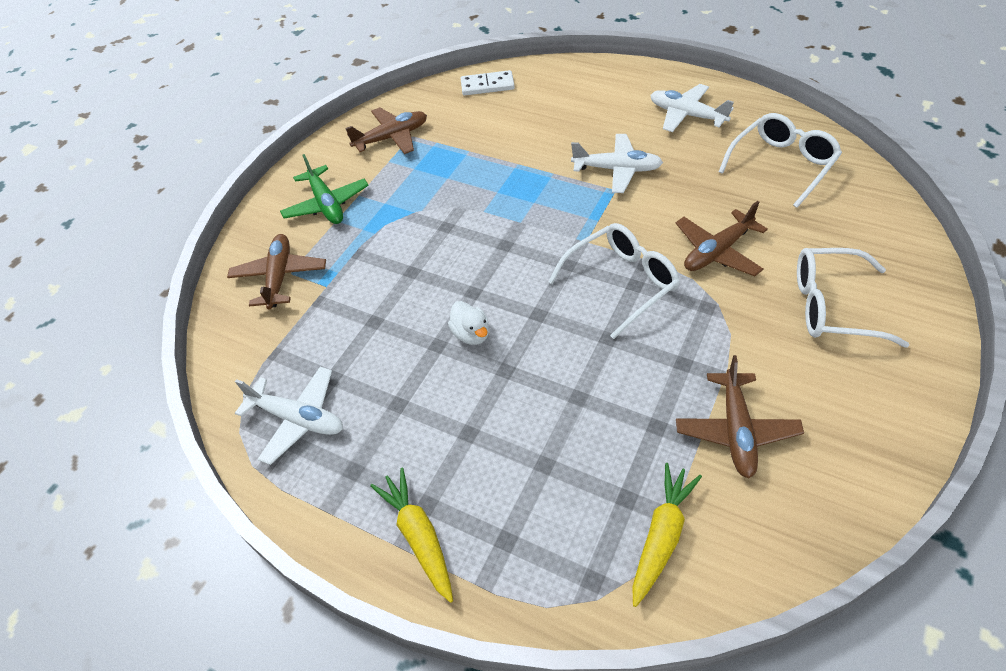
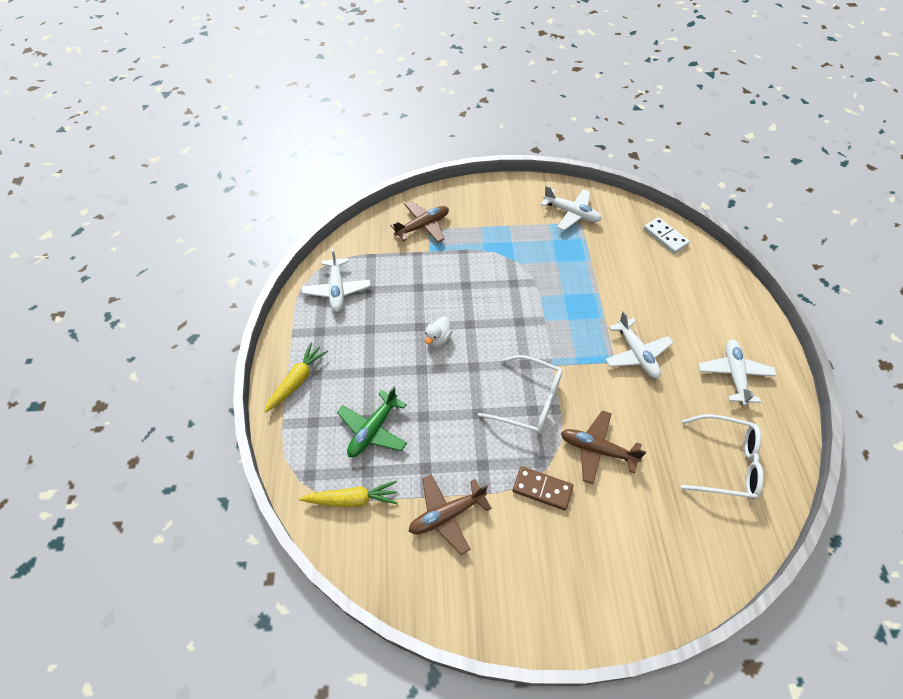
camera: 55 degrees right, 5 degrees up
green plane [280,154,369,224] -> green plane moved to [337,386,407,457]
brown plane [345,107,427,154] -> white plane [541,186,602,231]
white glasses [797,248,909,348] -> none
none -> brown domino [513,466,573,511]

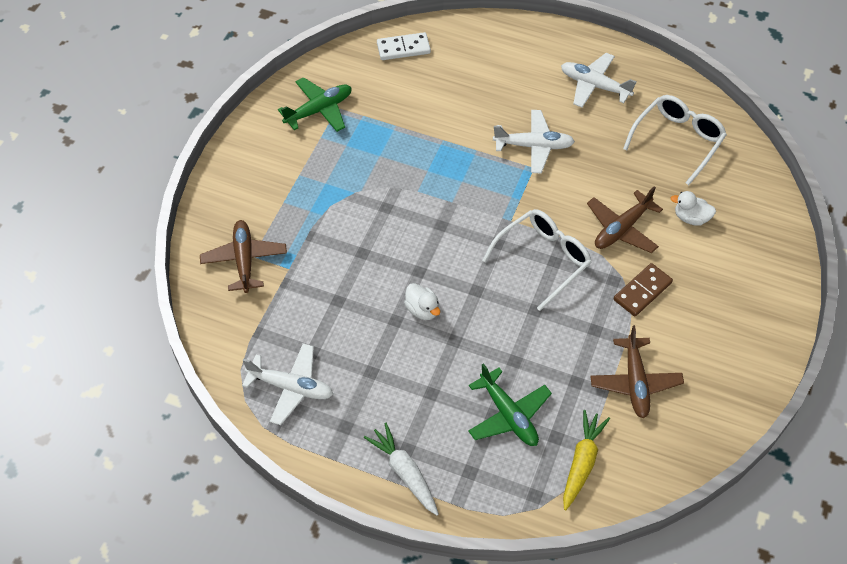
camera: 65 degrees left, 0 degrees up
yellow carrot [264,342,328,413] -> white carrot [364,423,439,516]
white plane [541,186,602,231] -> green plane [278,77,352,132]
none -> white duck [671,191,716,226]

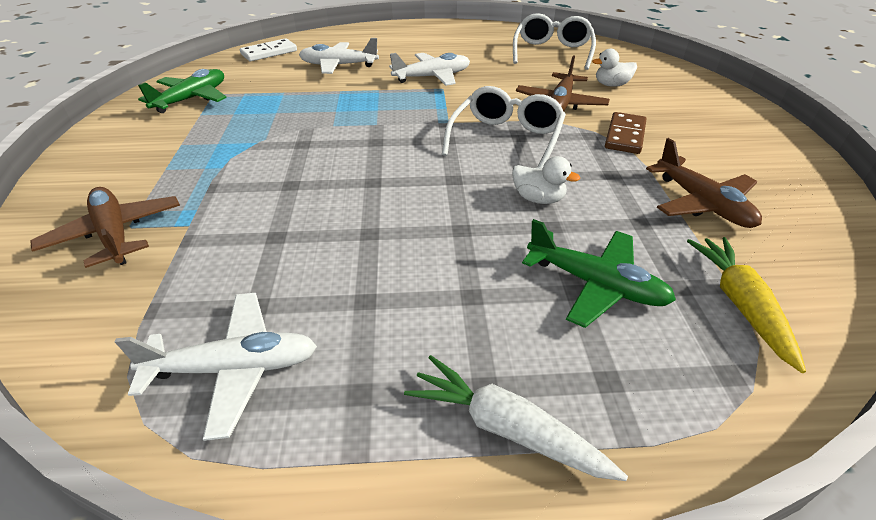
camera: 25 degrees left, 15 degrees down
white duck [404,283,440,320] -> white duck moved to [512,156,580,204]
white plane [561,53,637,108] -> white plane moved to [299,38,379,74]

